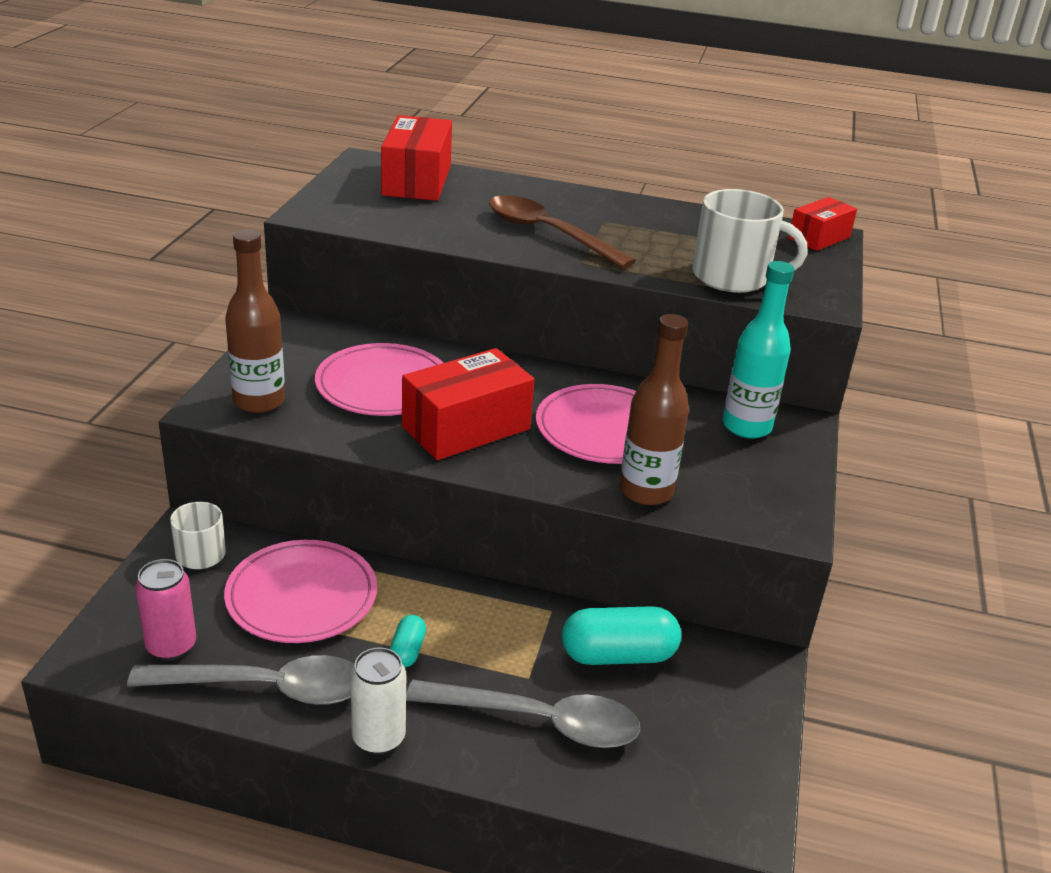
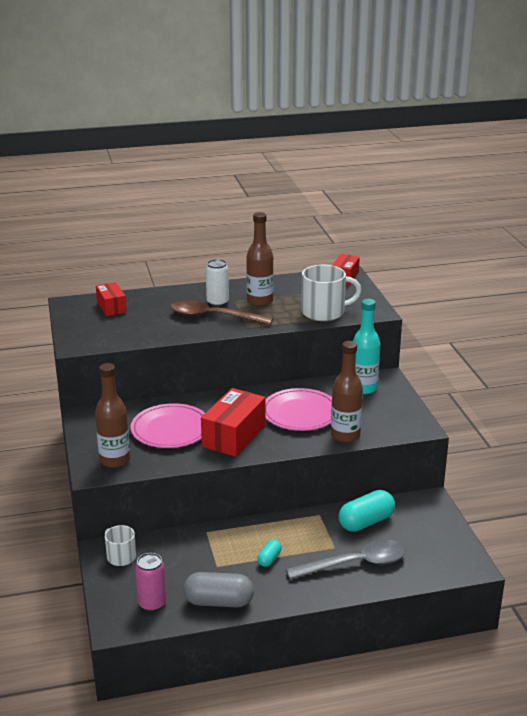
camera: 25 degrees left, 5 degrees down
grey spoon [127,655,355,705] -> grey capsule [183,572,254,607]
pink plate [224,540,377,643] -> none
white can [350,647,406,755] -> white can moved to [206,259,229,307]
red box [381,115,452,201] -> red box [96,282,127,316], size x0.60
turquoise capsule [390,615,426,667] -> turquoise capsule turned 45 degrees clockwise [257,540,282,567]
none -> brown bottle [246,212,274,306]

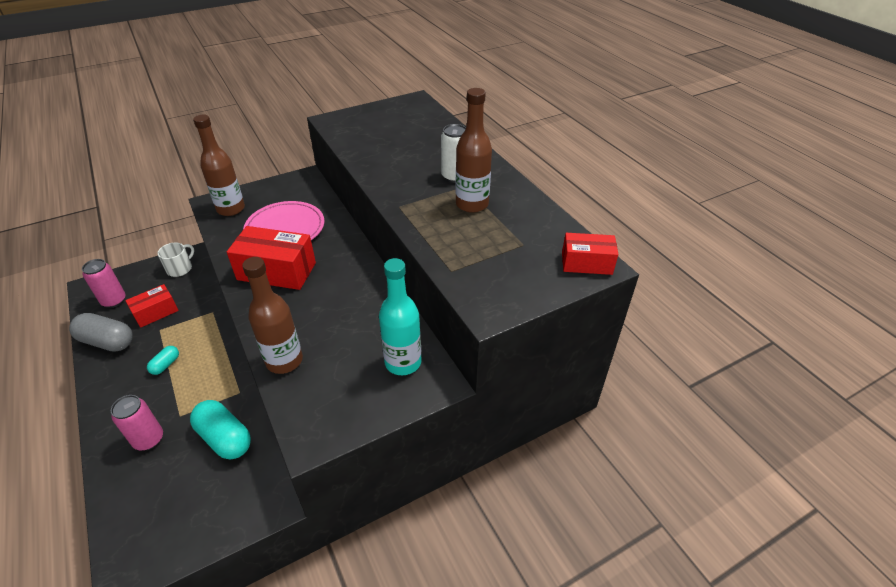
camera: 75 degrees right, 15 degrees up
red box [96,282,127,316] -> red box moved to [125,284,178,328]
brown spoon [170,300,273,325] -> none
grey capsule [183,572,254,607] -> grey capsule turned 60 degrees counterclockwise [69,313,133,352]
turquoise capsule [257,540,282,567] -> turquoise capsule turned 75 degrees counterclockwise [147,346,179,375]
pink plate [266,388,332,431] -> none
grey spoon [286,540,406,579] -> pink can [111,395,163,450]
white mug [301,265,362,321] -> none

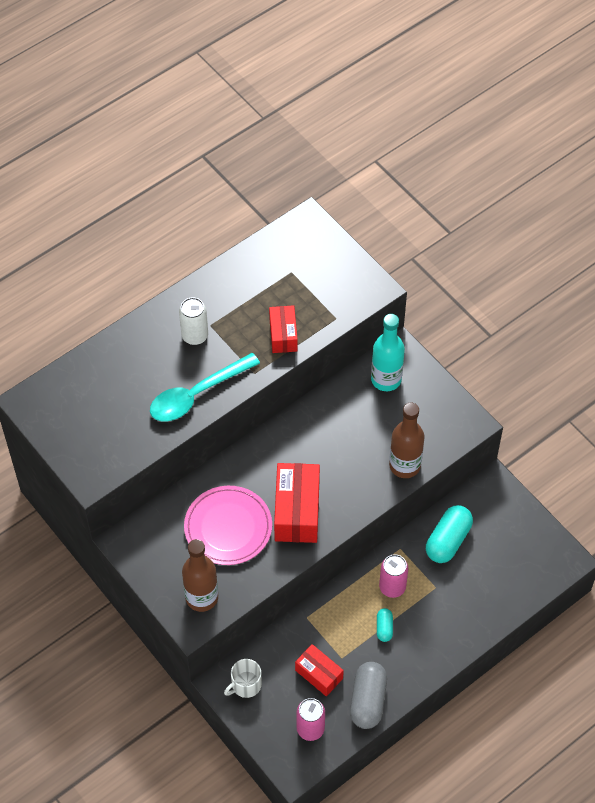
camera: 100 degrees left, 15 degrees up
pink can [111,395,163,450] -> pink can moved to [379,554,408,598]
turquoise capsule [147,346,179,375] -> turquoise capsule turned 75 degrees clockwise [377,608,393,642]
white mug [157,242,194,277] -> white mug turned 60 degrees counterclockwise [224,659,262,698]
brown bottle [455,88,492,213] -> none
red box [562,233,618,275] -> red box moved to [269,305,298,353]
none -> turquoise spoon [150,353,260,421]

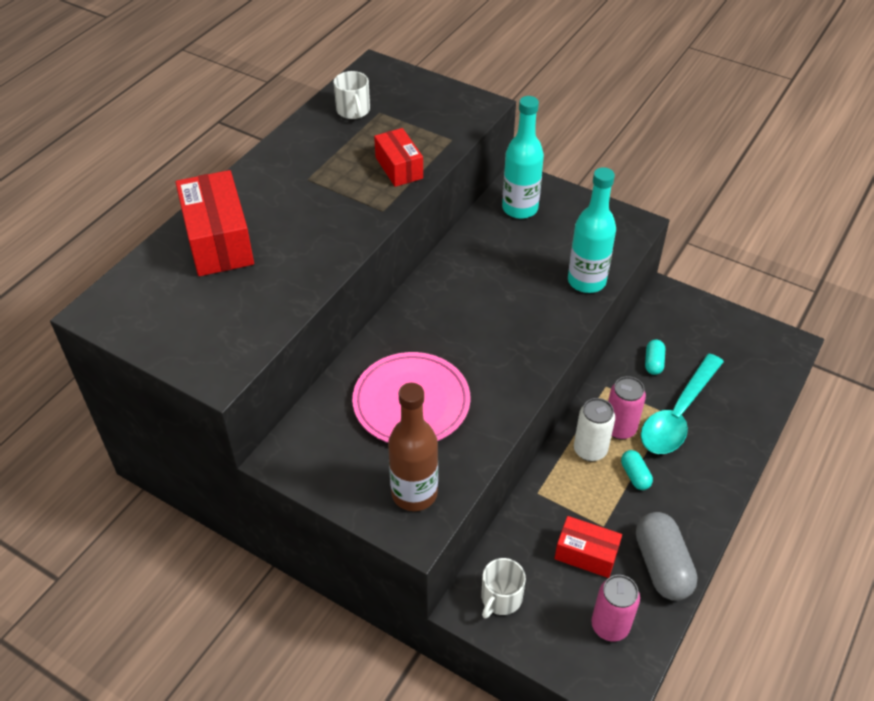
camera: 20 degrees left, 10 degrees down
turquoise spoon [150,353,260,421] -> turquoise spoon moved to [641,353,724,454]
white can [179,297,208,345] -> white can moved to [574,398,615,461]
red box [274,463,320,543] -> red box moved to [175,170,254,276]
brown bottle [389,403,424,478] -> turquoise bottle [568,167,616,293]
turquoise capsule [426,505,473,563] -> turquoise capsule [645,339,665,375], size x0.52
none -> white mug [334,71,370,119]

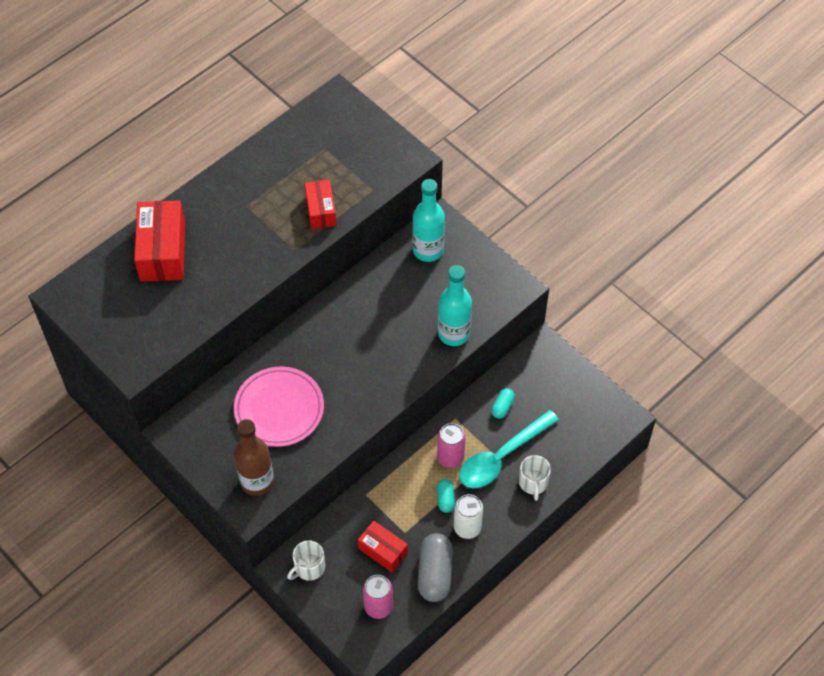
camera: 15 degrees right, 10 degrees up
white mug [334,71,370,119] -> white mug moved to [519,455,551,501]
white can [574,398,615,461] -> white can moved to [454,494,483,539]

